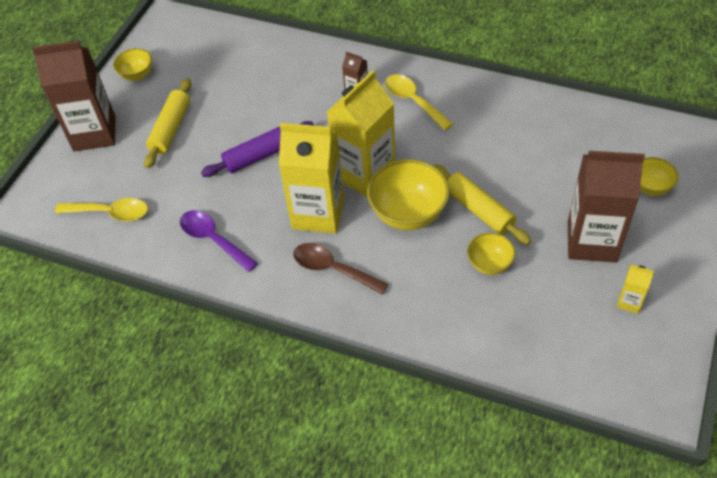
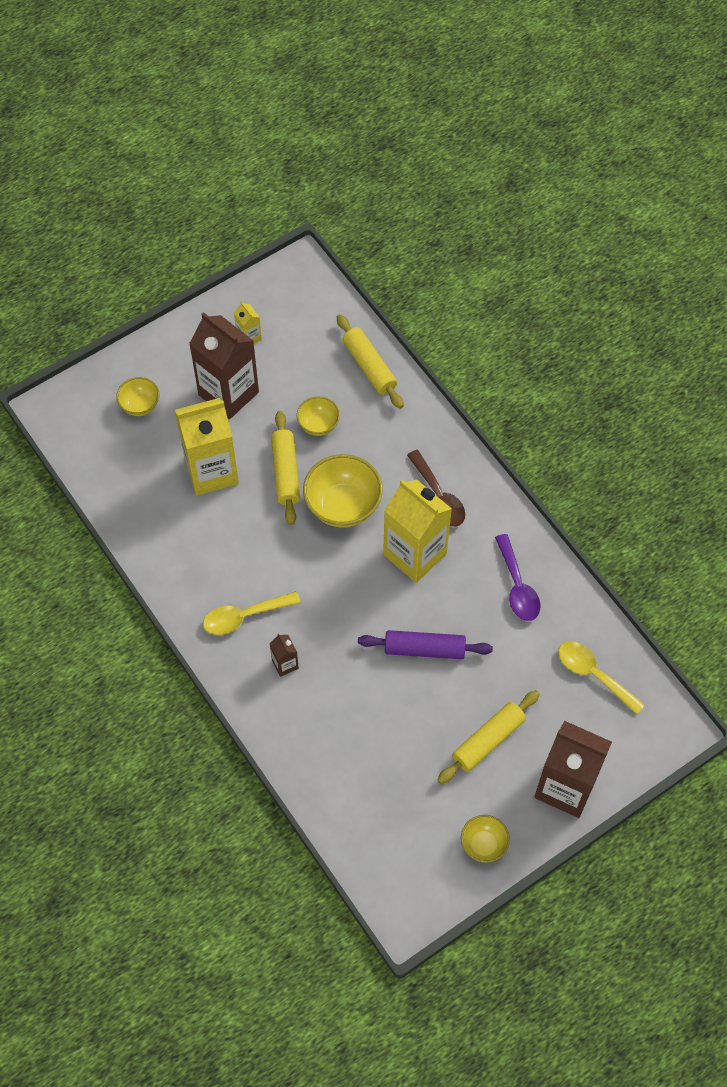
camera: 150 degrees left, 10 degrees up
yellow carton [327,70,396,197] -> yellow carton moved to [175,398,239,496]
yellow spoon [385,74,453,131] -> yellow spoon turned 75 degrees clockwise [203,592,301,635]
none -> yellow rolling pin [337,314,404,409]

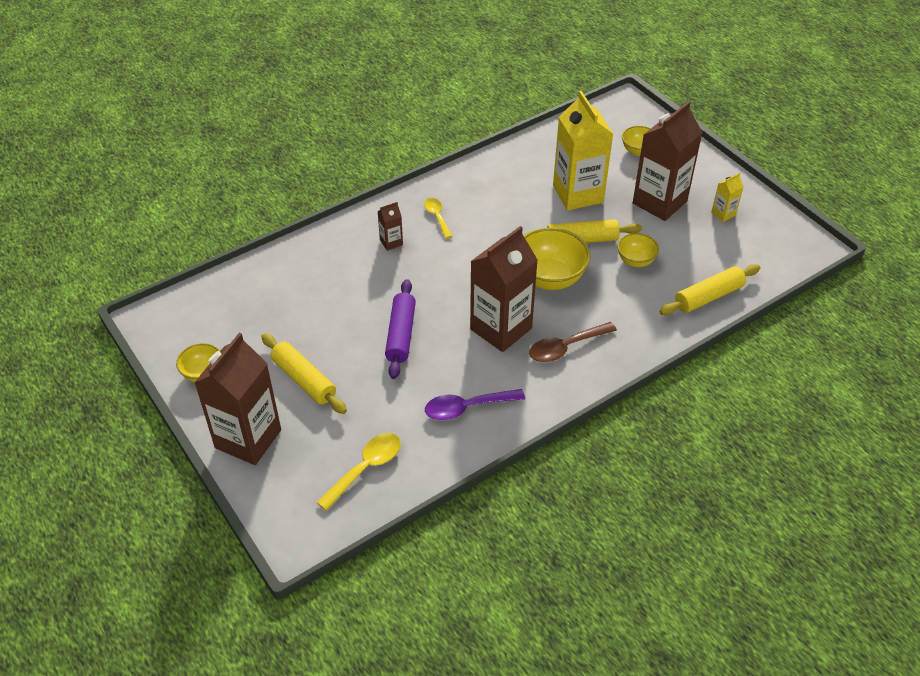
camera: 90 degrees right, 15 degrees down
yellow spoon [203,592,301,635] -> yellow spoon [424,198,452,239], size x0.66
yellow carton [383,480,452,583] -> brown carton [470,226,538,352]

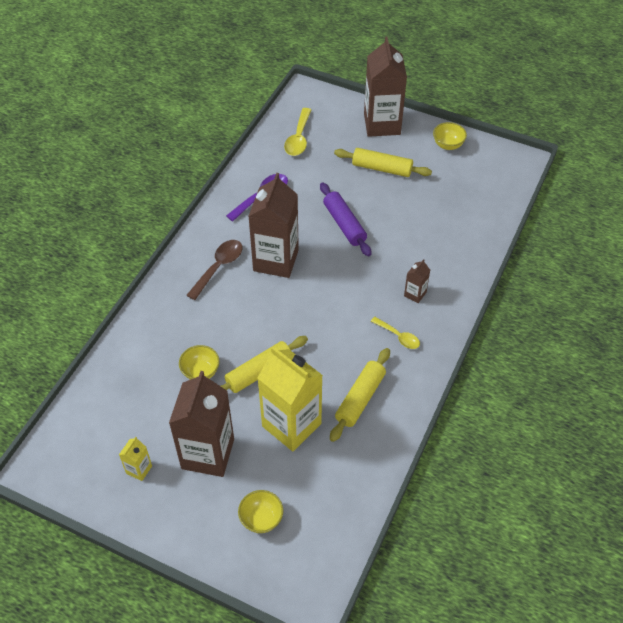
camera: 150 degrees right, 5 degrees up
yellow bowl [524,228,591,290] -> none
yellow rolling pin [659,264,760,315] -> yellow rolling pin moved to [330,348,390,442]

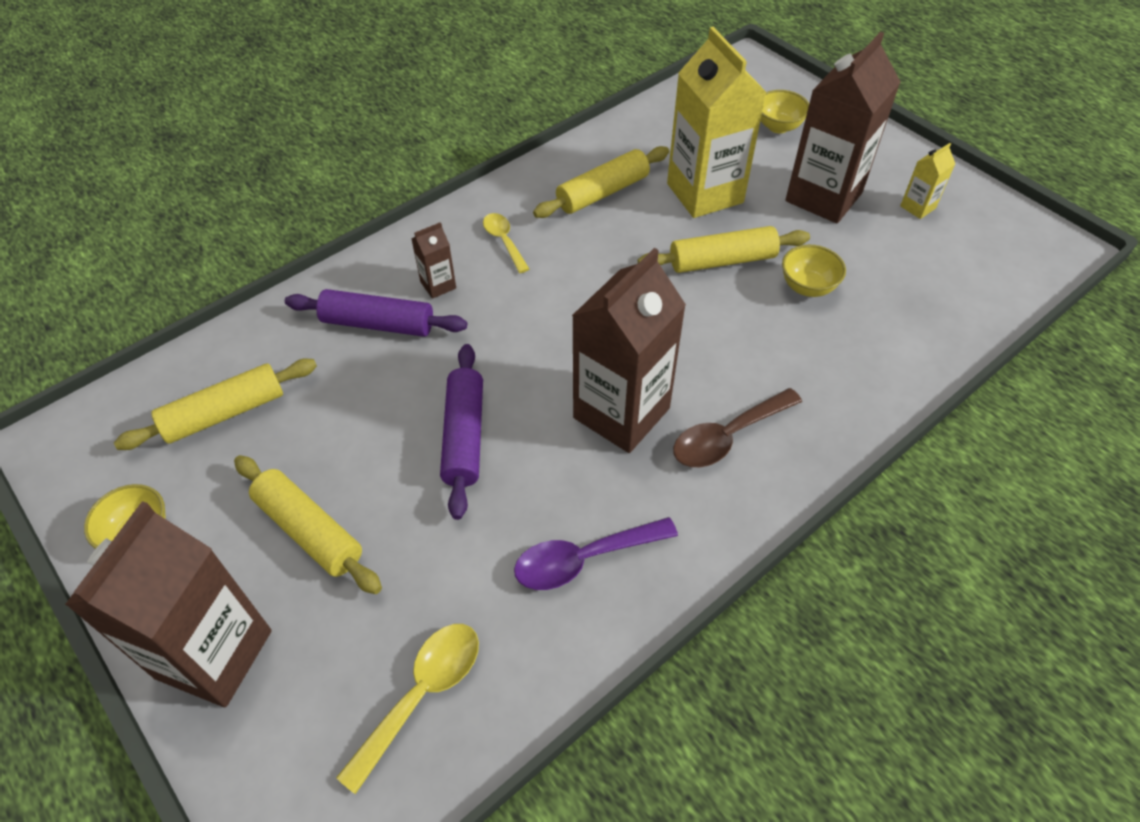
camera: 155 degrees left, 0 degrees up
none -> yellow rolling pin [114,359,317,450]
none -> purple rolling pin [285,289,467,337]

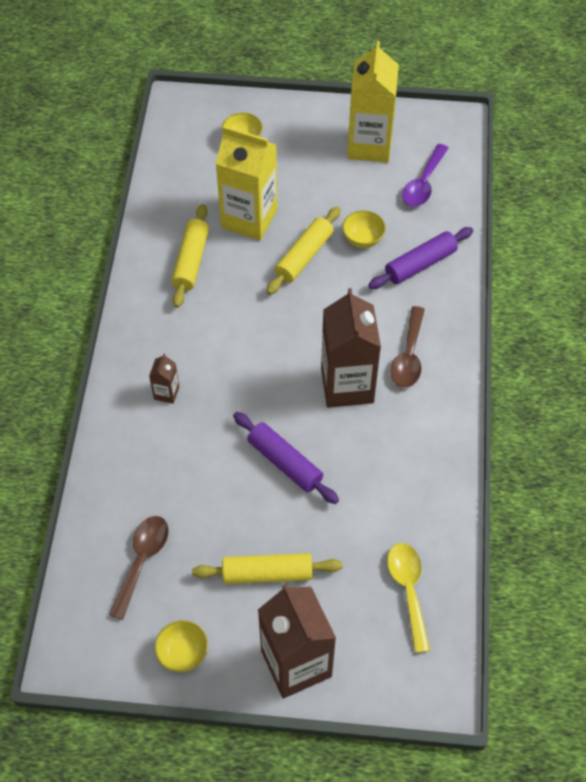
camera: 45 degrees left, 5 degrees up
yellow rolling pin [114,359,317,450] -> brown spoon [109,516,169,620]
purple rolling pin [285,289,467,337] -> purple rolling pin moved to [368,227,473,289]
yellow spoon [483,213,529,273] -> none
purple spoon [514,517,678,590] -> purple spoon moved to [402,144,448,207]
brown carton [785,32,901,223] -> none
yellow carton [900,143,955,219] -> yellow carton [347,41,399,162], size x2.31

